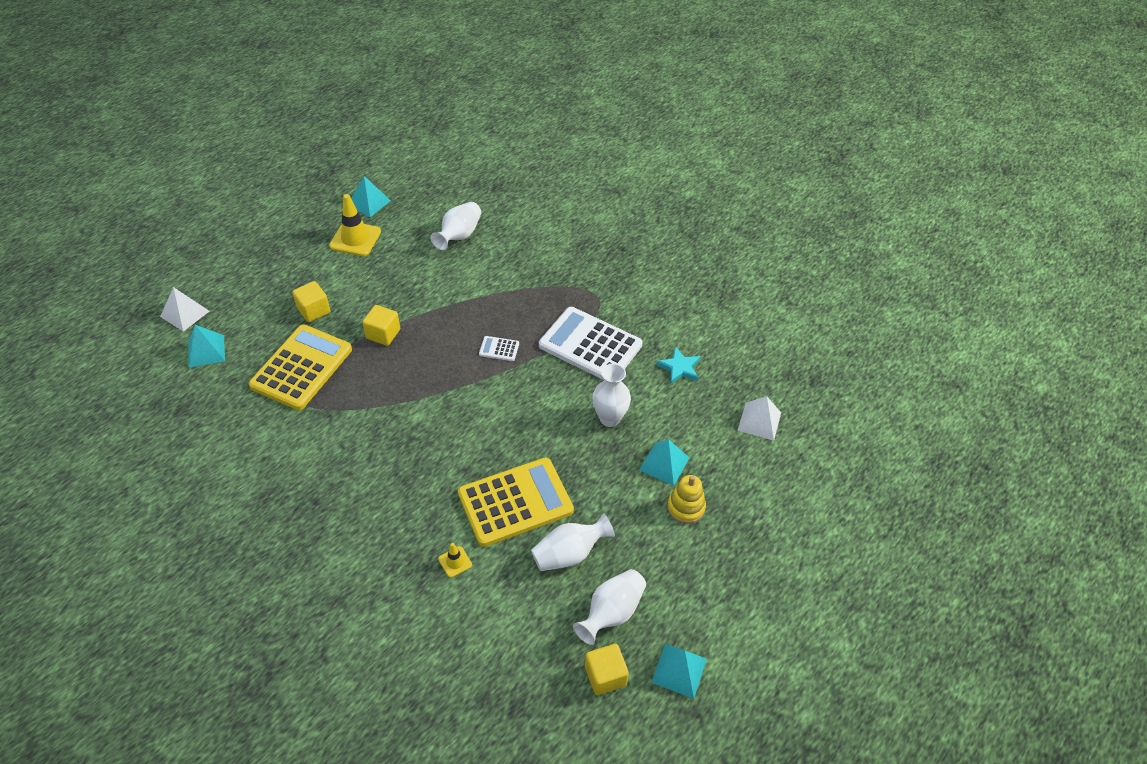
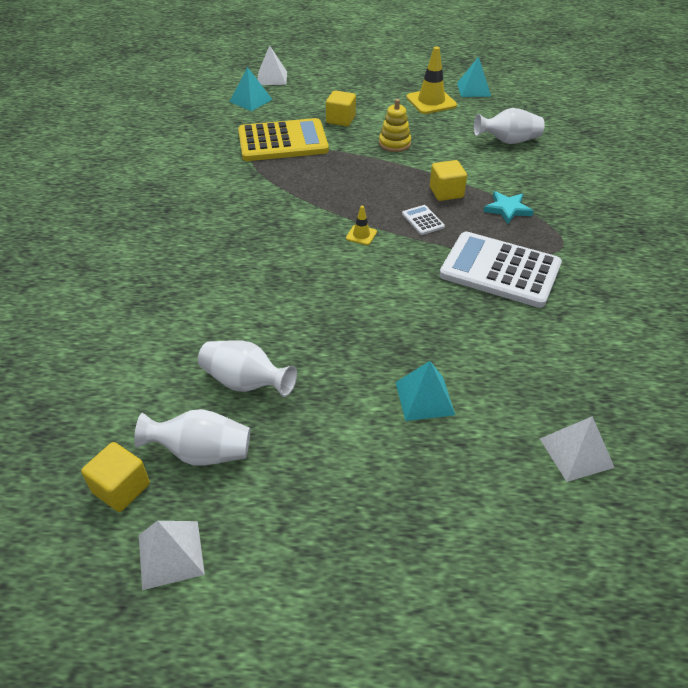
camera: 55 degrees right, 5 degrees down
yellow cube [362,305,400,346] -> yellow cube moved to [430,160,467,201]
yellow traffic cone [438,543,472,578] -> yellow traffic cone moved to [346,206,377,245]
yellow calculator [458,457,574,547] -> none
white calculator [539,307,643,380] -> white calculator turned 60 degrees counterclockwise [439,232,562,308]
white vase [592,363,631,427] -> none
turquoise pyramid [651,643,707,699] -> white pyramid [139,521,205,590]
turquoise star [656,347,701,384] -> turquoise star moved to [483,191,534,224]
yellow stacking toy [667,475,706,523] -> yellow stacking toy moved to [379,99,411,152]

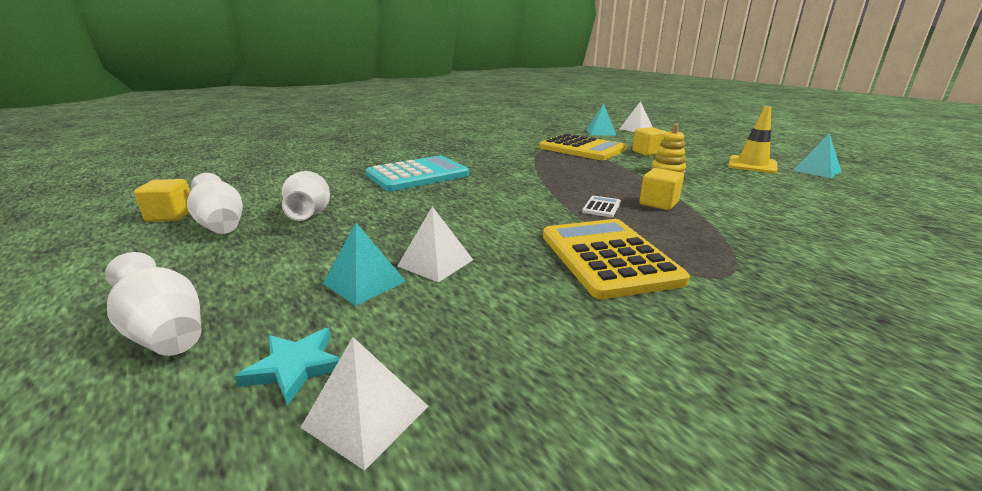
camera: 50 degrees right, 20 degrees down
white pyramid [139,521,205,590] -> white pyramid moved to [397,207,473,282]
yellow traffic cone [346,206,377,245] -> none
white calculator [439,232,562,308] -> yellow calculator [543,219,690,299]
white vase [474,108,545,144] -> white vase moved to [105,252,201,356]
turquoise star [483,191,534,224] -> turquoise star moved to [235,328,340,406]
none -> turquoise calculator [366,155,469,191]

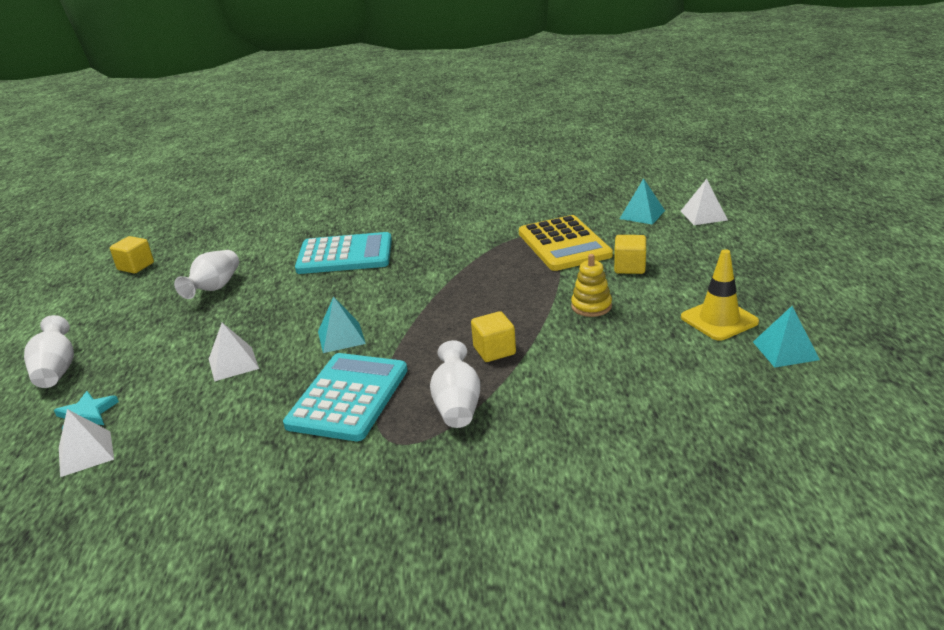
camera: 35 degrees right, 5 degrees up
white vase [187,173,243,234] -> white vase moved to [430,340,480,428]
turquoise pyramid [323,223,406,306] -> turquoise pyramid moved to [318,296,366,353]
yellow calculator [543,219,690,299] -> turquoise calculator [283,353,408,441]
white calculator [582,196,621,217] -> none

